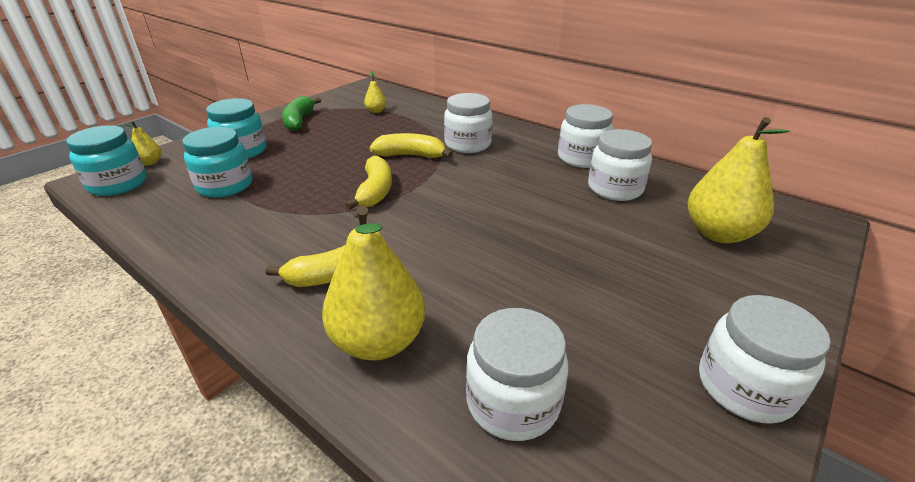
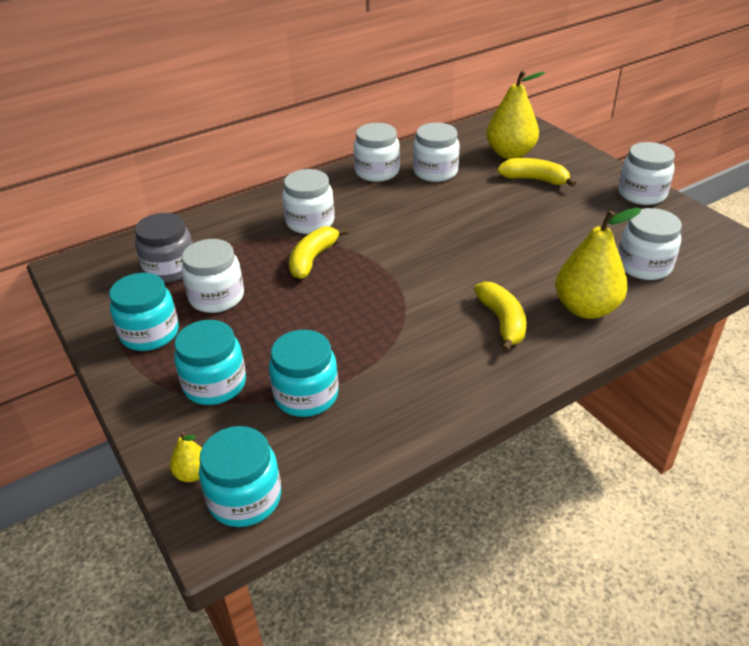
camera: 70 degrees left, 5 degrees up
green banana [282,96,321,131] -> turquoise jar [109,273,179,351]
yellow banana [345,156,392,210] -> yellow banana moved to [497,158,576,187]
yellow pear [364,72,386,113] -> grey jar [135,213,193,283]
none -> white jar [181,239,244,313]

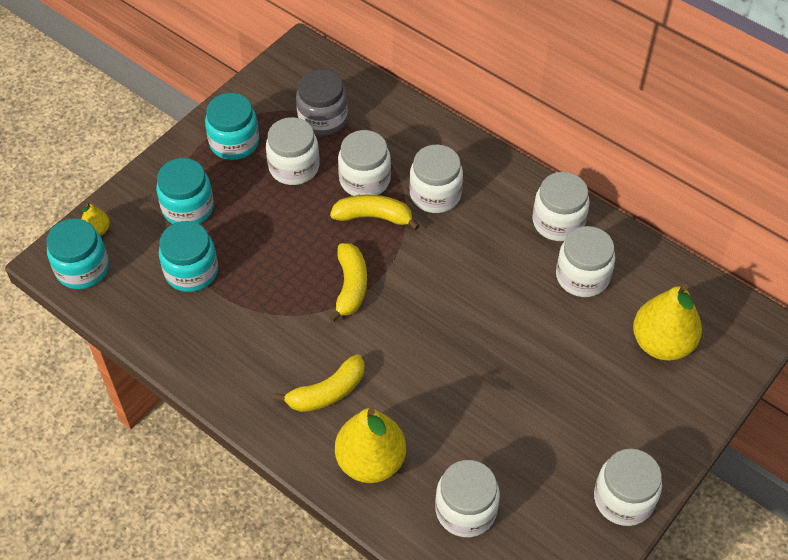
camera: 70 degrees right, 15 degrees up
yellow banana [497,158,576,187] -> yellow banana moved to [328,243,367,322]
none -> white jar [338,130,391,196]

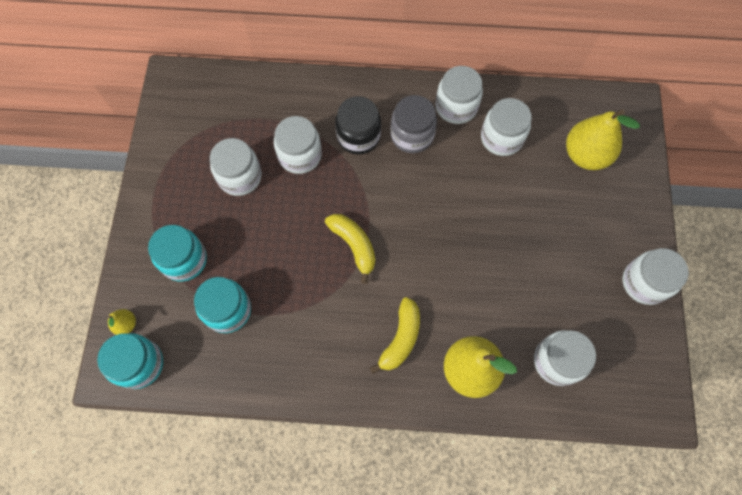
camera: 35 degrees left, 15 degrees up
turquoise jar [205,93,259,160] -> none
grey jar [296,69,348,136] -> grey jar moved to [390,95,437,153]
yellow banana [330,195,420,230] -> none
white jar [409,145,463,213] -> black jar [335,96,381,154]

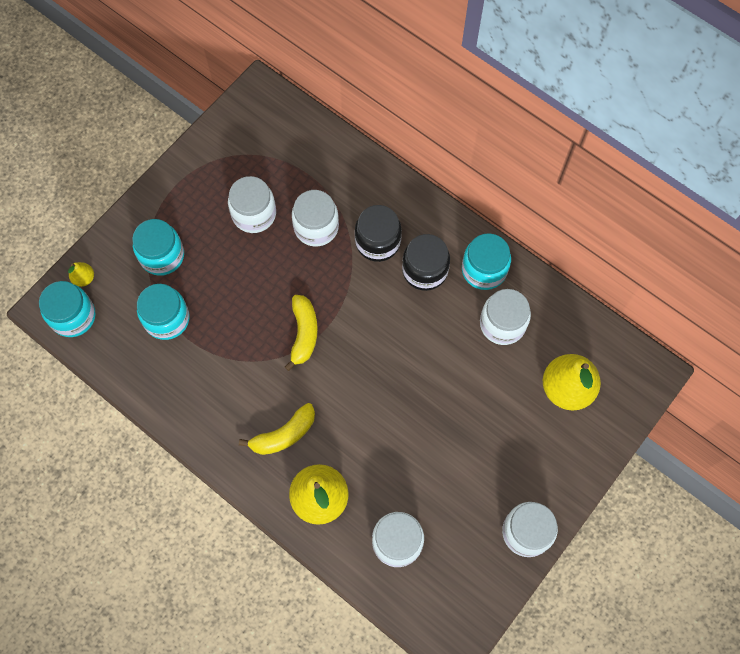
camera: 35 degrees right, 0 degrees up
grey jar [390,95,437,153] -> black jar [402,234,450,291]
white jar [435,66,483,124] -> turquoise jar [462,233,511,290]

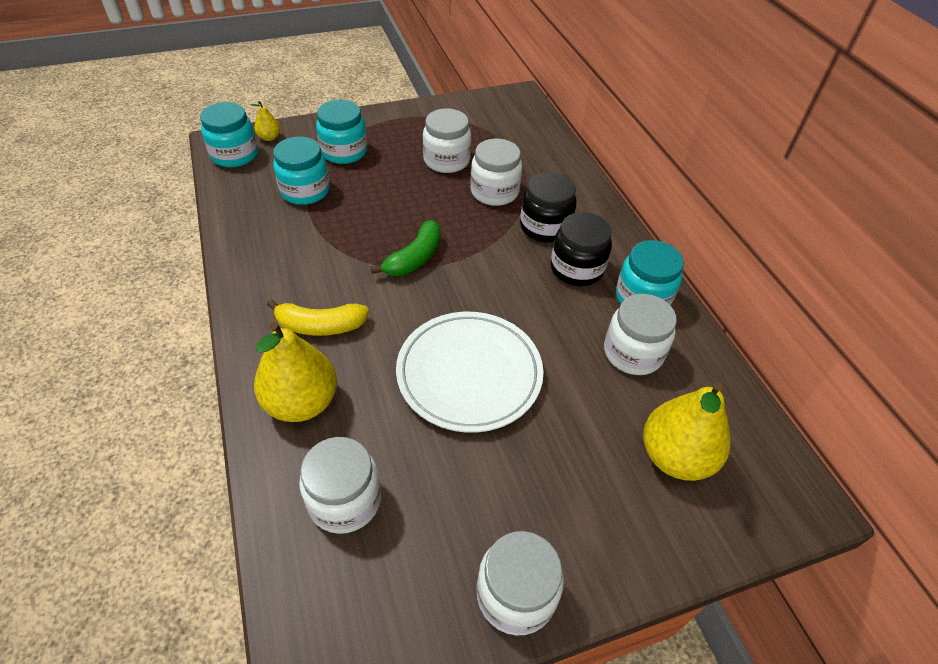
camera: 30 degrees right, 20 degrees down
yellow banana [285,295,318,371] -> green banana [371,220,441,276]
none -> white plate [396,312,543,433]

